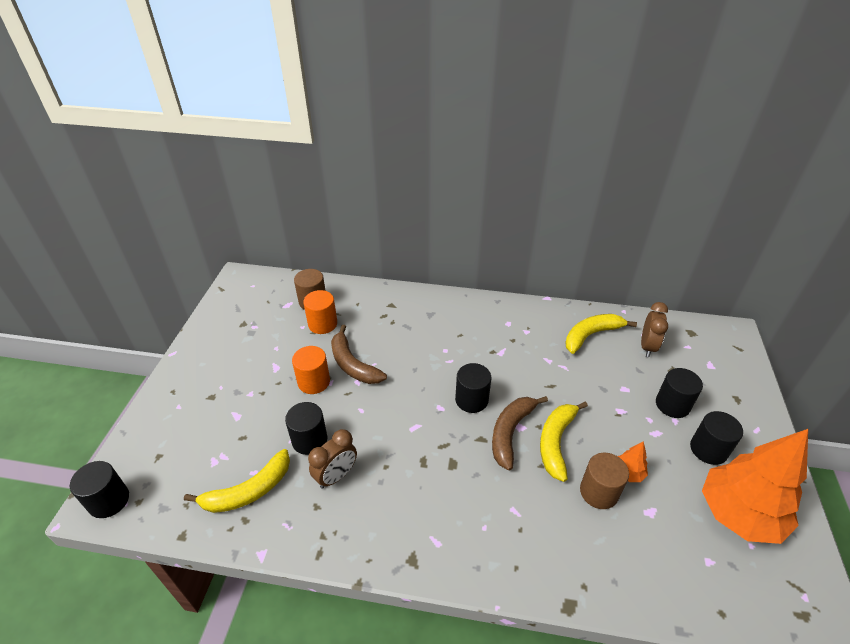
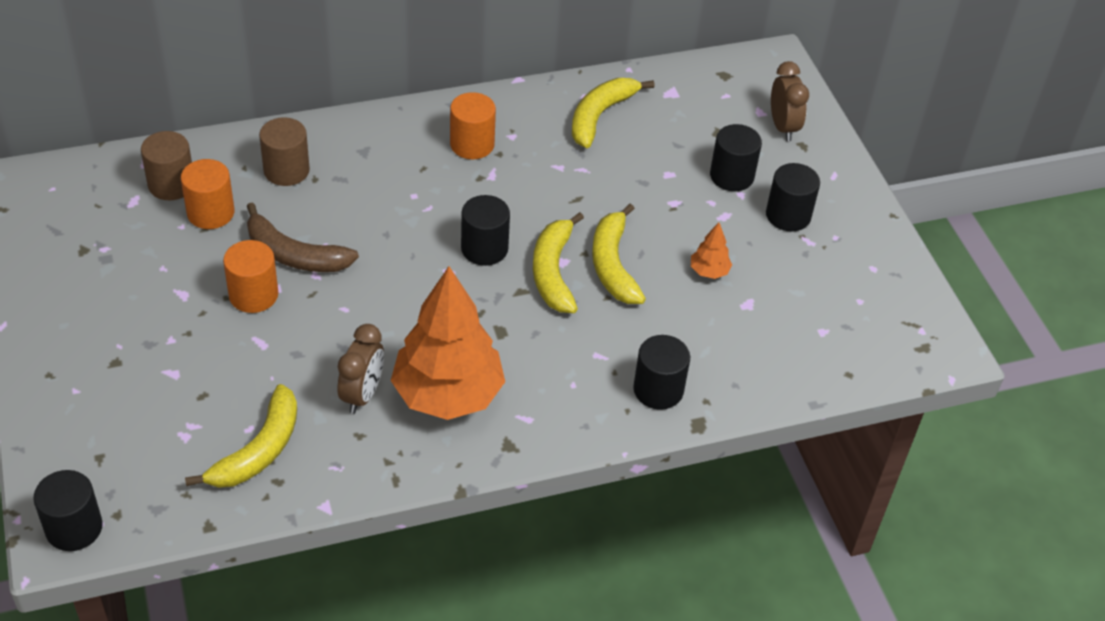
camera: 30 degrees left, 5 degrees up
black cylinder [285,402,327,455] -> black cylinder moved to [633,335,690,410]
brown banana [492,396,548,470] -> yellow banana [533,212,584,313]
brown cylinder [580,452,629,509] -> brown cylinder moved to [259,117,310,186]
brown clock [641,302,668,357] -> brown clock moved to [771,61,809,141]
orange tree [702,429,808,544] -> orange tree moved to [391,266,505,420]
none -> orange cylinder [450,92,496,159]

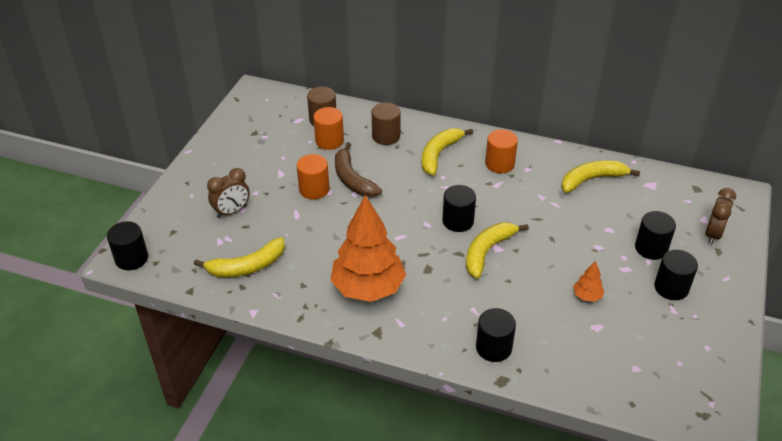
camera: 40 degrees right, 5 degrees down
brown clock [338,324,384,414] -> brown clock moved to [207,168,250,218]
yellow banana [592,204,646,304] -> yellow banana moved to [422,128,473,176]

